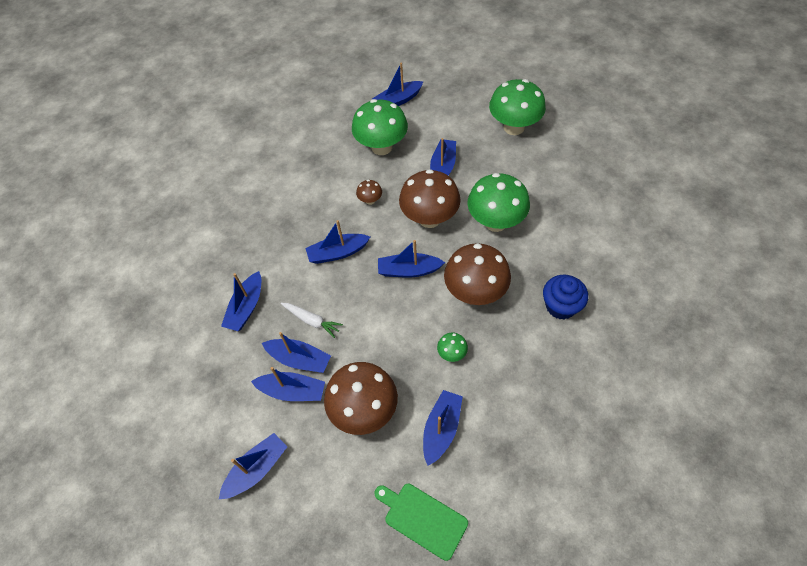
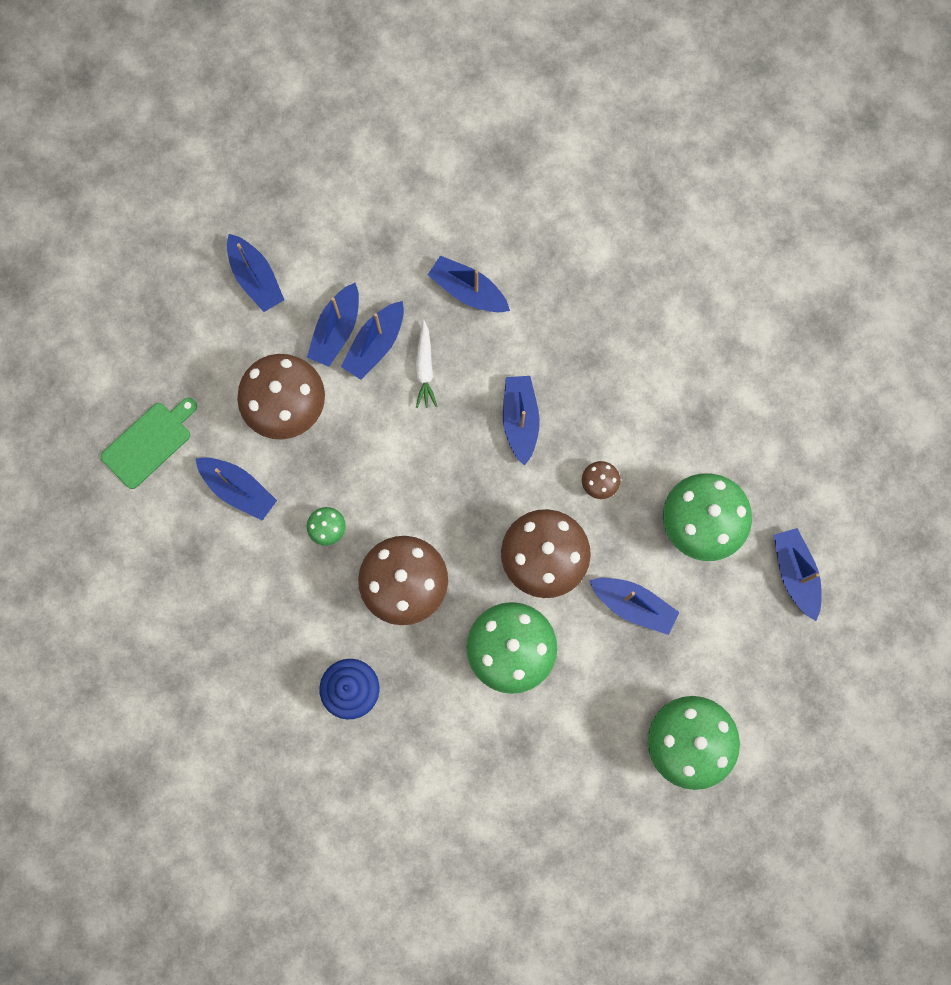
camera: 100 degrees right, 20 degrees up
white carrot [281,303,343,338] -> white carrot turned 45 degrees counterclockwise [415,320,438,408]
blue boat [378,240,445,278] -> none

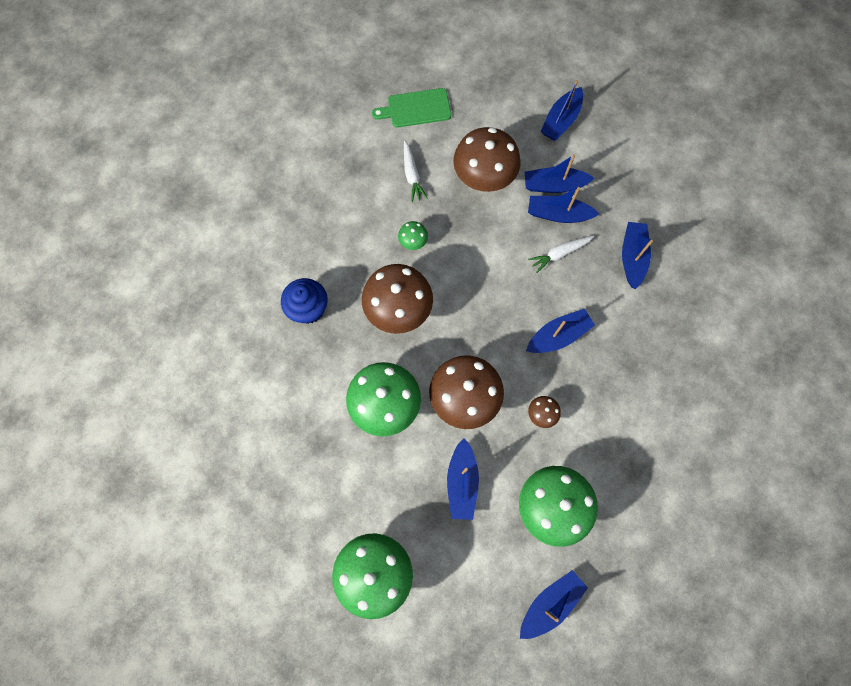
camera: 65 degrees right, 5 degrees down
green cutting board [101,398,197,489] -> green cutting board turned 150 degrees clockwise [372,88,451,128]
blue boat [195,457,277,520] -> white carrot [404,141,428,202]

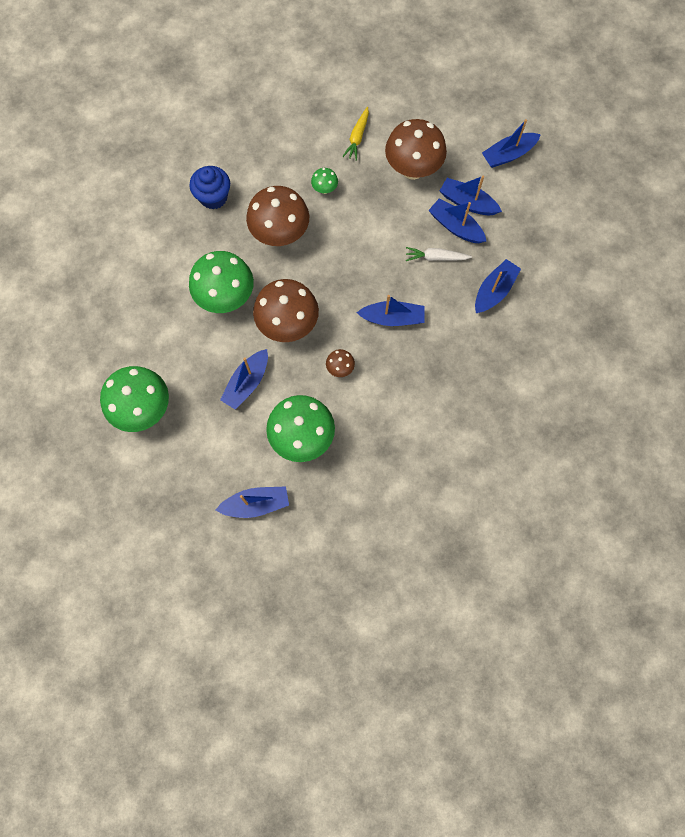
camera: 30 degrees right, 0 degrees up
green cutting board [372,88,451,128] -> none
white carrot [404,141,428,202] -> yellow carrot [342,107,369,161]

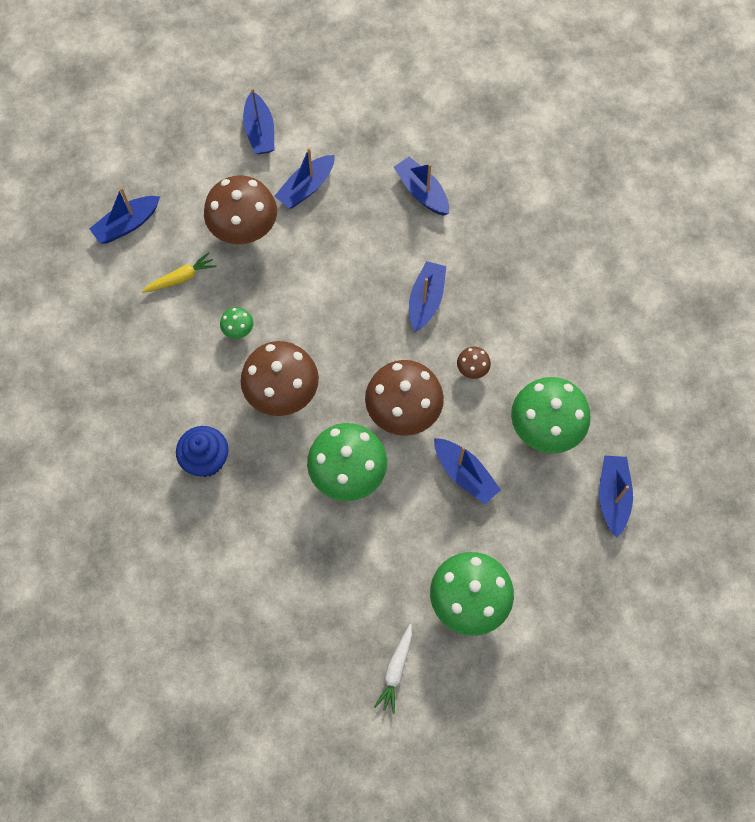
camera: 75 degrees left, 5 degrees down
yellow carrot [342,107,369,161] -> yellow carrot turned 60 degrees counterclockwise [141,252,217,293]
white carrot [406,247,472,261] -> white carrot moved to [374,624,412,714]
blue boat [429,199,486,243] -> blue boat moved to [89,187,160,243]

